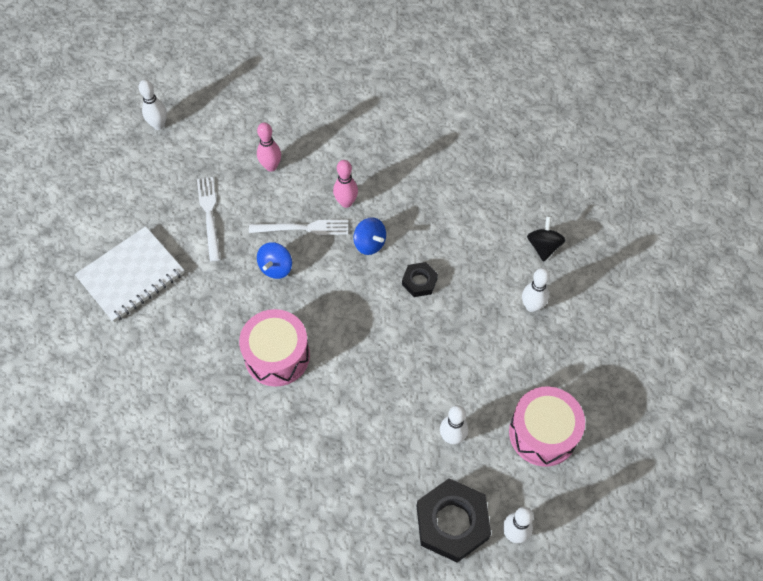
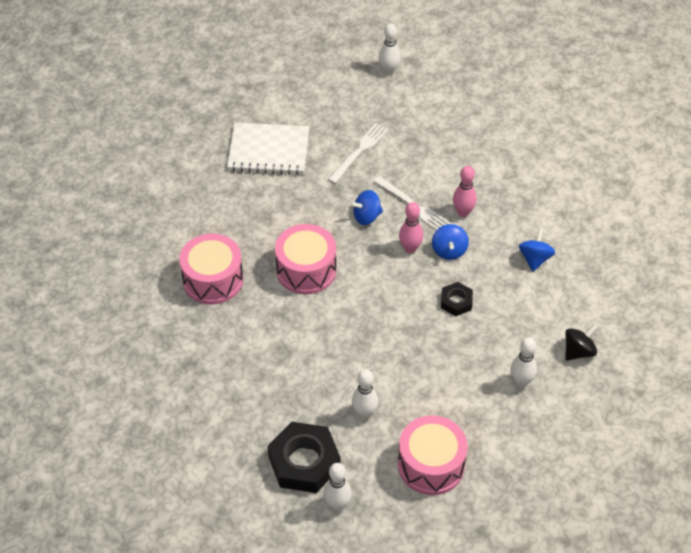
camera: 45 degrees right, 10 degrees down
pink bowling pin [257,122,281,172] -> pink bowling pin moved to [399,202,423,253]
none -> pink drum [179,233,243,305]
none -> blue spinning top [519,228,555,272]

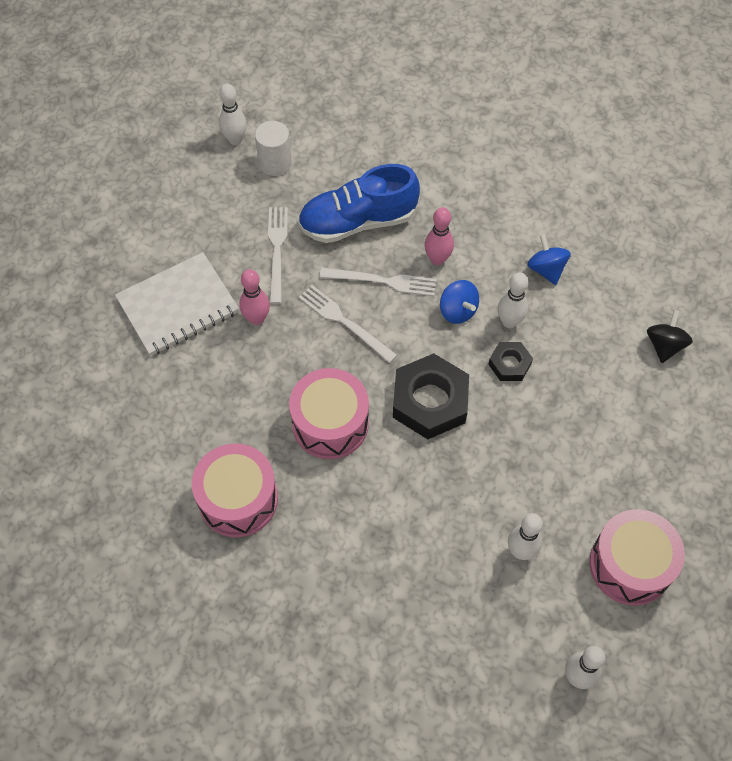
camera: 35 degrees left, 10 degrees up
black nut [267,422,340,493] -> black nut moved to [393,353,469,439]
blue spinning top [350,190,383,225] -> white fork [299,285,397,363]
pink bowling pin [399,202,423,253] -> pink bowling pin moved to [239,269,270,325]
white bowling pin [510,337,537,387] -> white bowling pin moved to [498,273,528,328]
none -> white cylinder [255,121,292,176]
none -> blue shoe [298,164,420,243]

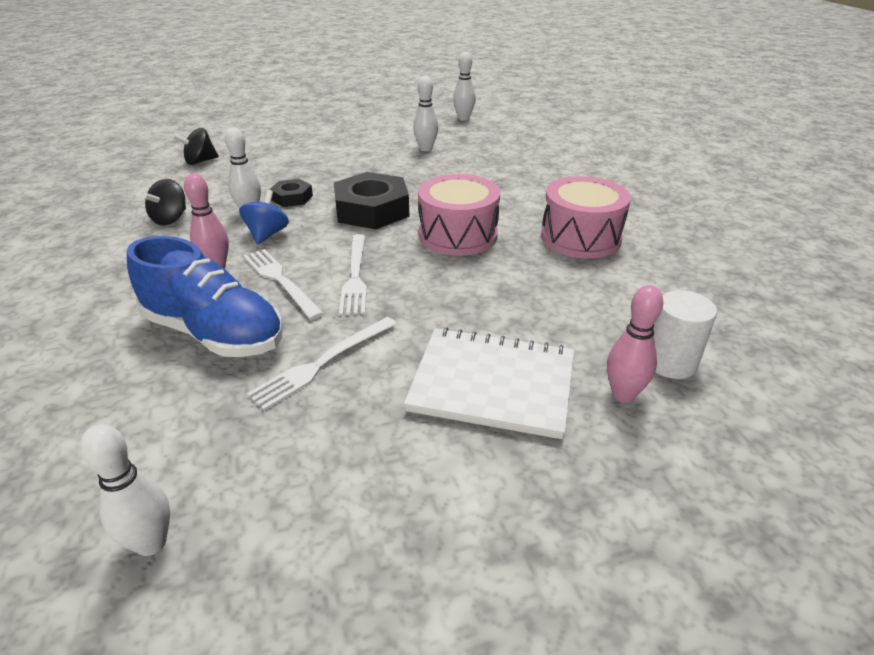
camera: 135 degrees left, 25 degrees down
pink bowling pin [239,269,270,325] -> pink bowling pin moved to [607,285,663,403]
white cylinder [255,121,292,176] -> white cylinder moved to [653,290,717,379]
blue spinning top [527,234,571,285] -> black spinning top [142,179,186,225]
pink drum [589,509,685,606] -> none

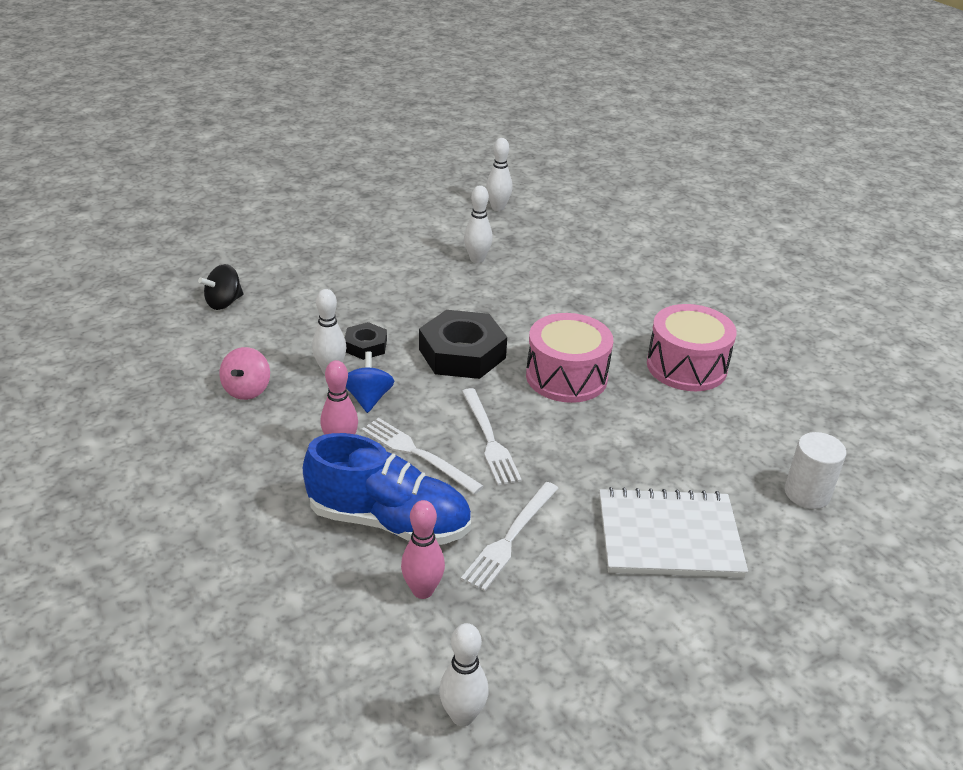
camera: 15 degrees left, 0 degrees up
black spinning top [142,179,186,225] -> pink spinning top [219,347,270,400]
pink bowling pin [607,285,663,403] -> pink bowling pin moved to [401,500,445,599]

